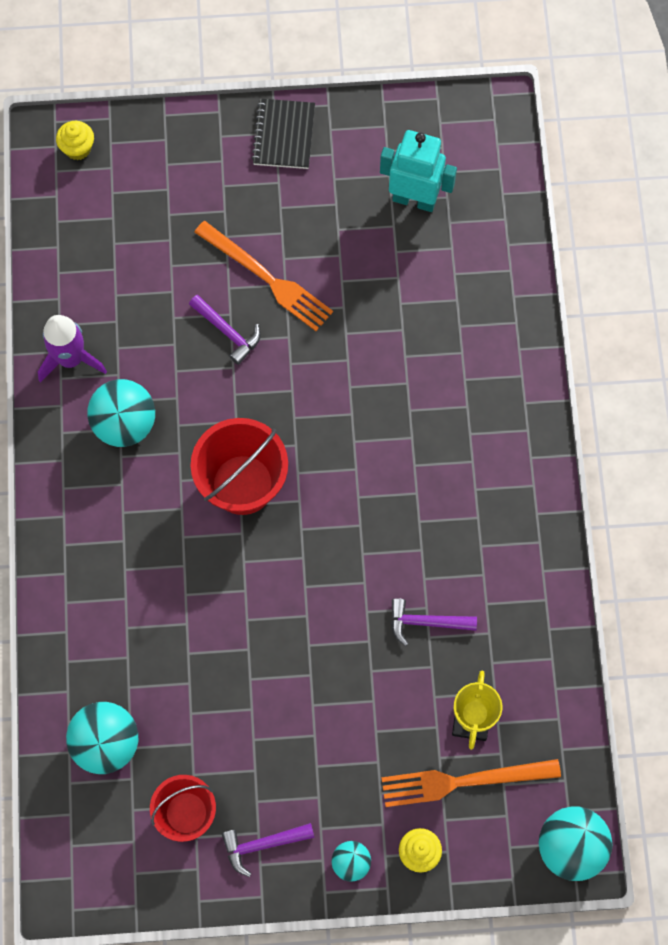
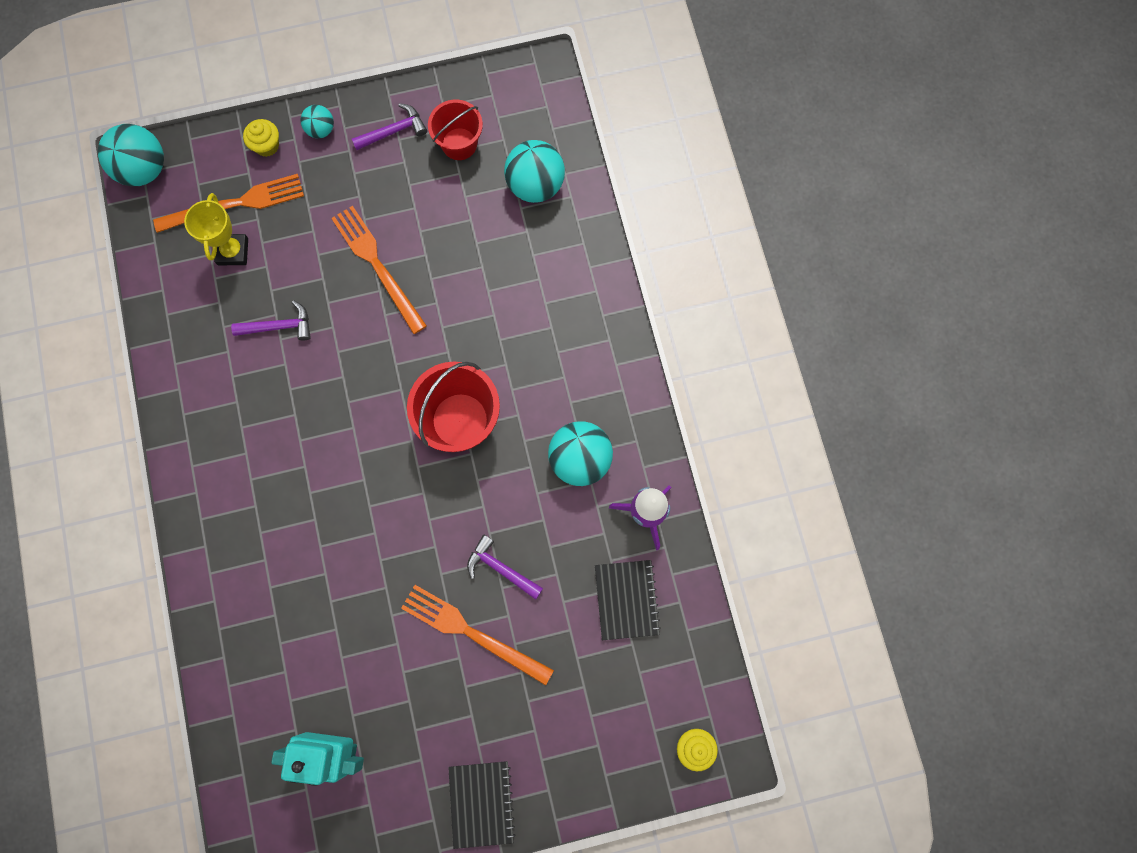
camera: 170 degrees right, 5 degrees up
none -> orange fork [331,206,427,334]
none -> black notebook [595,560,661,640]

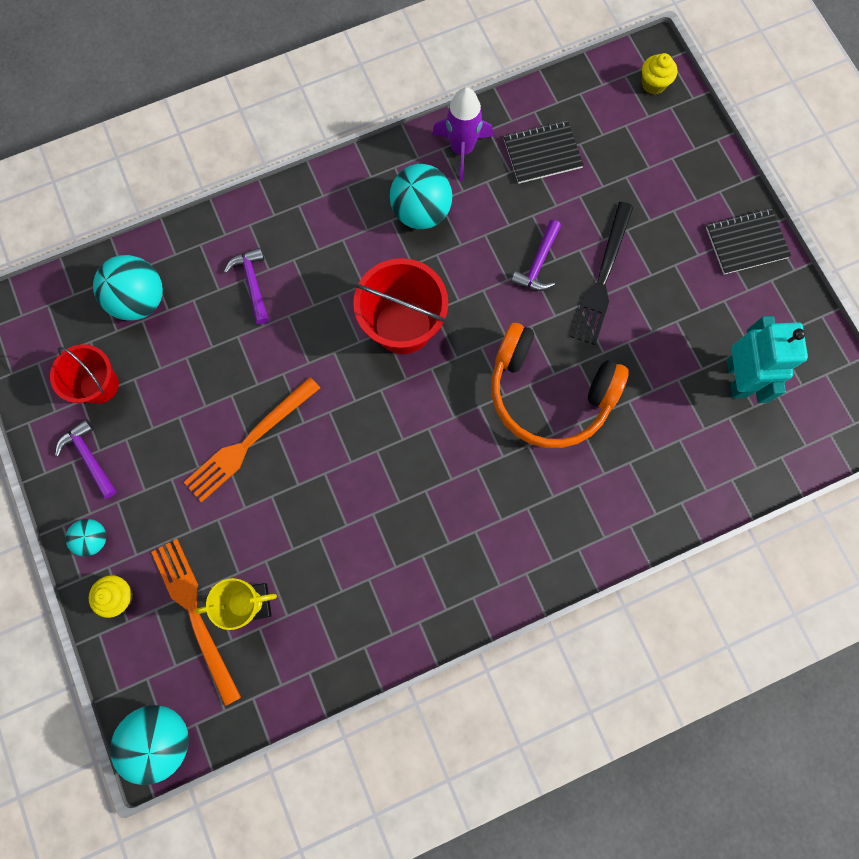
camera: 100 degrees left, 0 degrees up
purple hammer [231,300,311,341] -> purple hammer moved to [224,247,269,324]
orange fork [401,585,554,685] -> black fork [570,202,634,345]
none -> orange headphones [491,323,629,448]

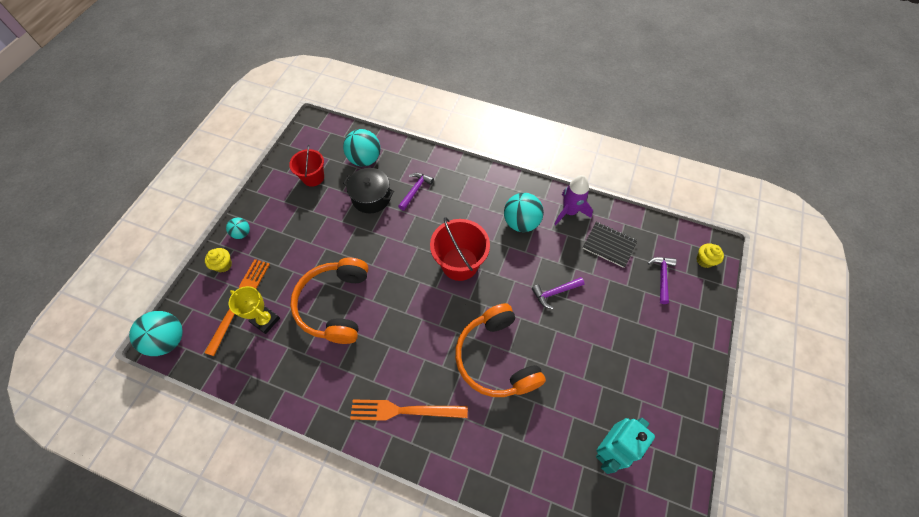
camera: 45 degrees right, 15 degrees down
purple hammer [55,419,117,499] -> purple hammer moved to [648,257,677,304]
orange fork [184,377,320,502] -> orange fork moved to [350,399,468,421]
black fork [570,202,634,345] -> none
black notebook [706,208,791,274] -> none
none -> orange headphones [290,258,368,344]
none -> black pot [343,168,394,213]

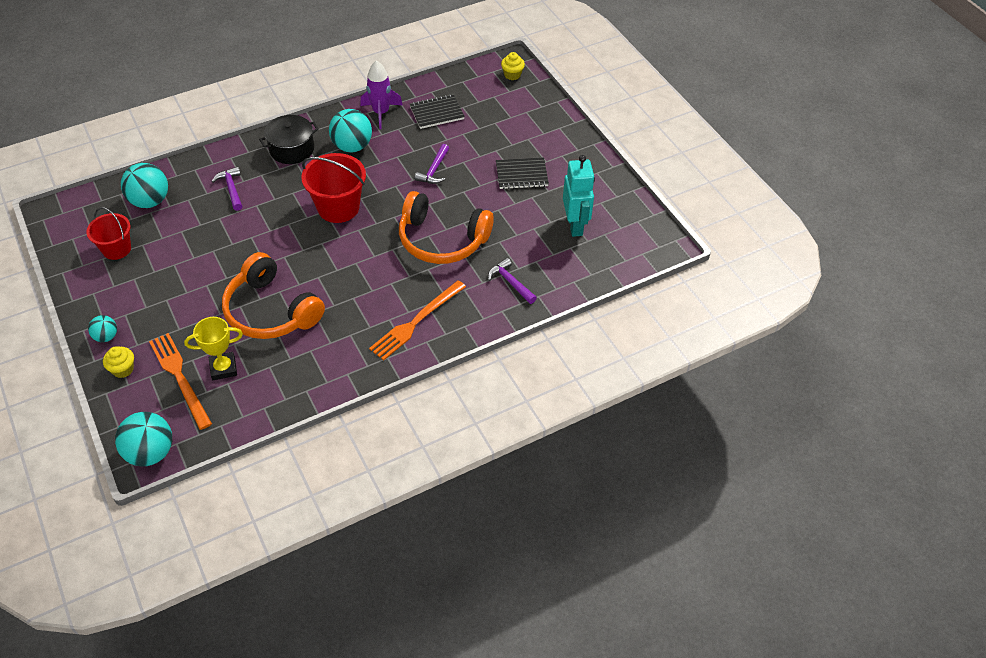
camera: 50 degrees left, 10 degrees down
black pot [343,168,394,213] -> black pot moved to [259,115,319,164]
purple hammer [648,257,677,304] -> purple hammer moved to [488,258,537,304]
none -> black notebook [496,157,549,189]

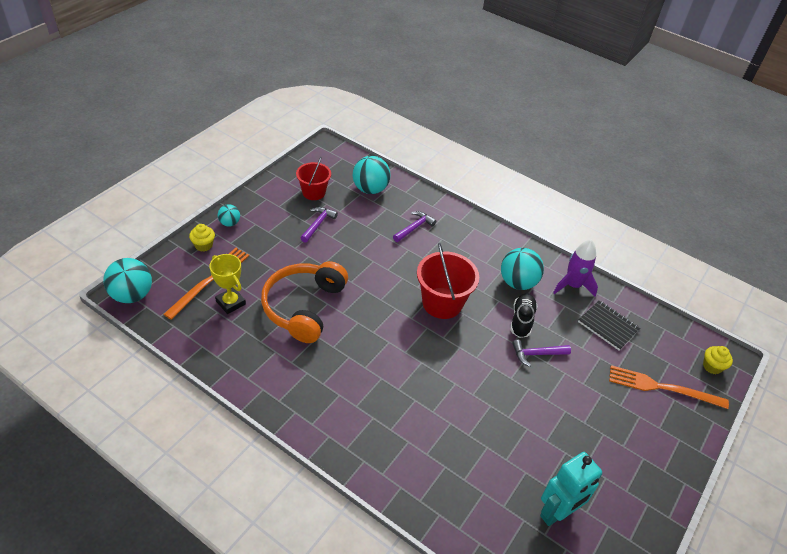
camera: 60 degrees right, 5 degrees down
black pot [259,115,319,164] -> none
orange fork [369,280,466,361] -> orange fork moved to [609,365,729,409]
orange headphones [399,191,494,264] -> none
purple hammer [488,258,537,304] -> purple hammer moved to [301,207,338,243]
black notebook [496,157,549,189] -> none
none -> black shoe [510,293,538,338]

